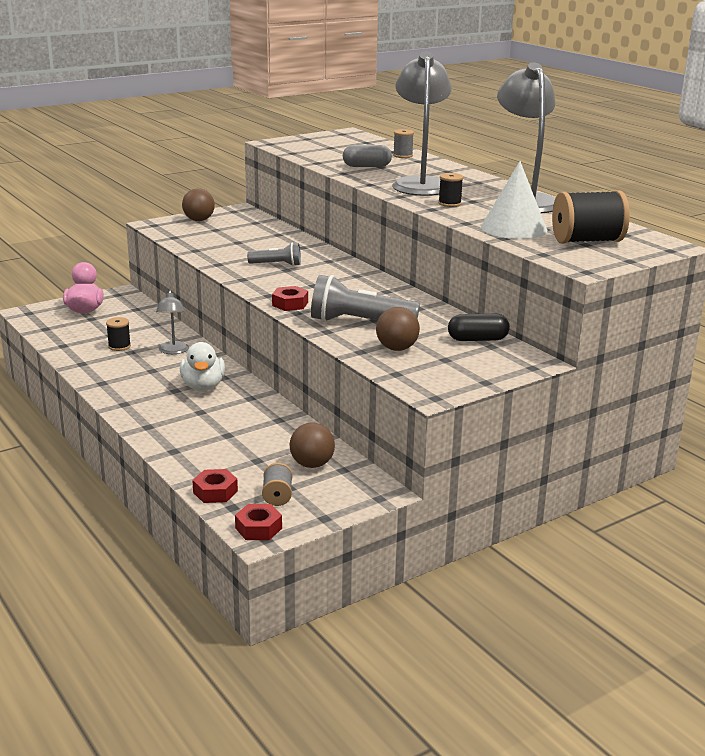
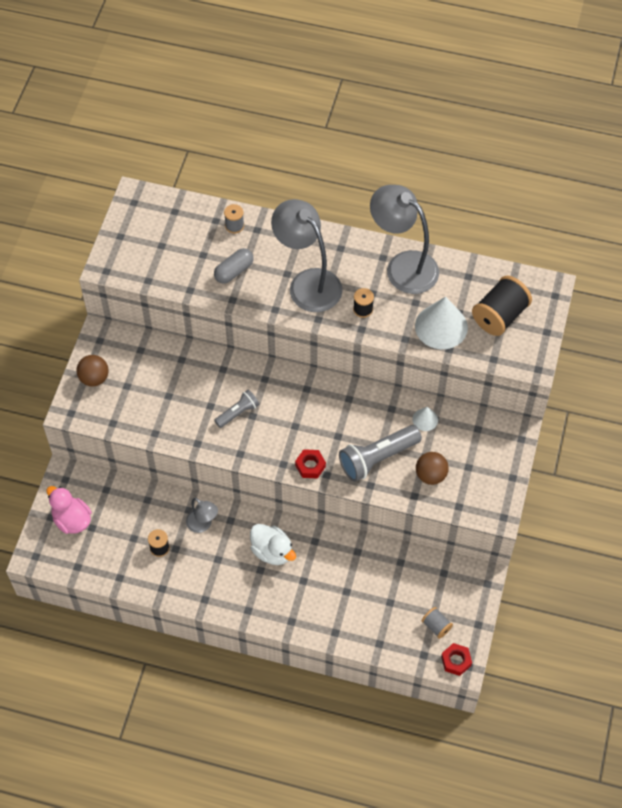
camera: 40 degrees left, 35 degrees up
red nut [192,469,238,503] -> none
brown ball [290,422,335,468] -> none
black capsule [448,314,510,341] -> none
none -> white cone [412,407,438,431]

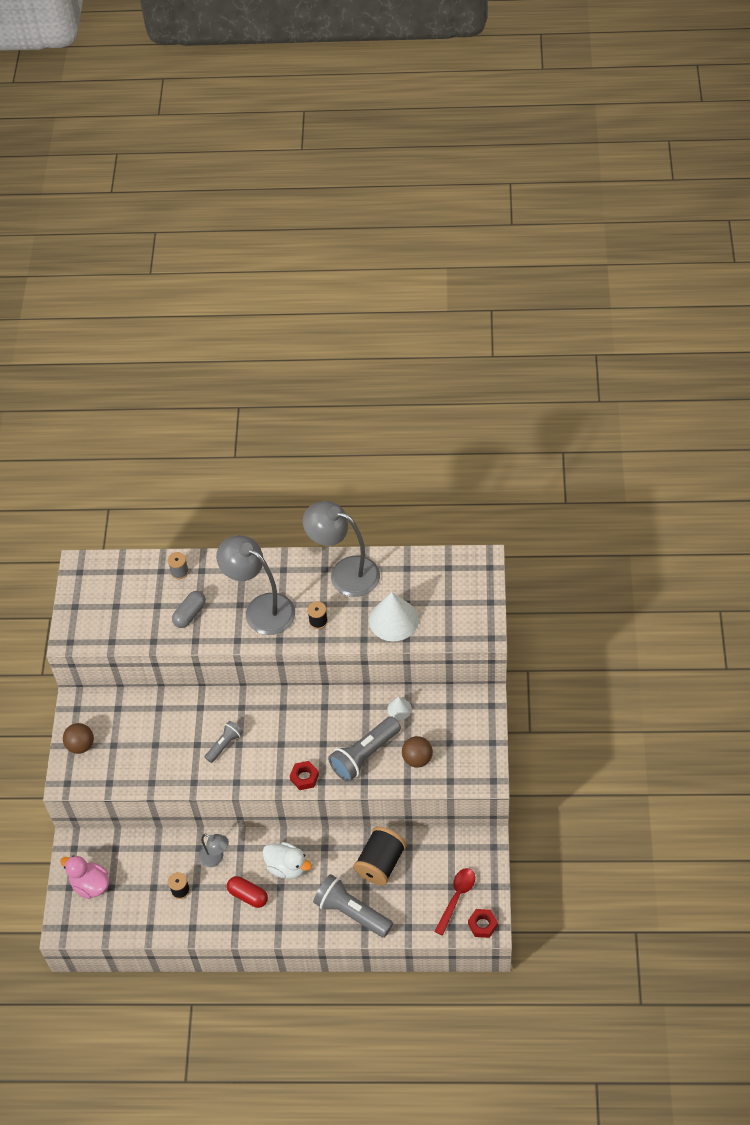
camera: 10 degrees left, 5 degrees down
grey spool [422,607,453,639] -> red spoon [434,868,475,936]
black spool [472,276,532,336] -> black spool moved to [353,826,407,885]
none -> red capsule [227,876,268,908]
none -> grey flashlight [313,874,393,938]

